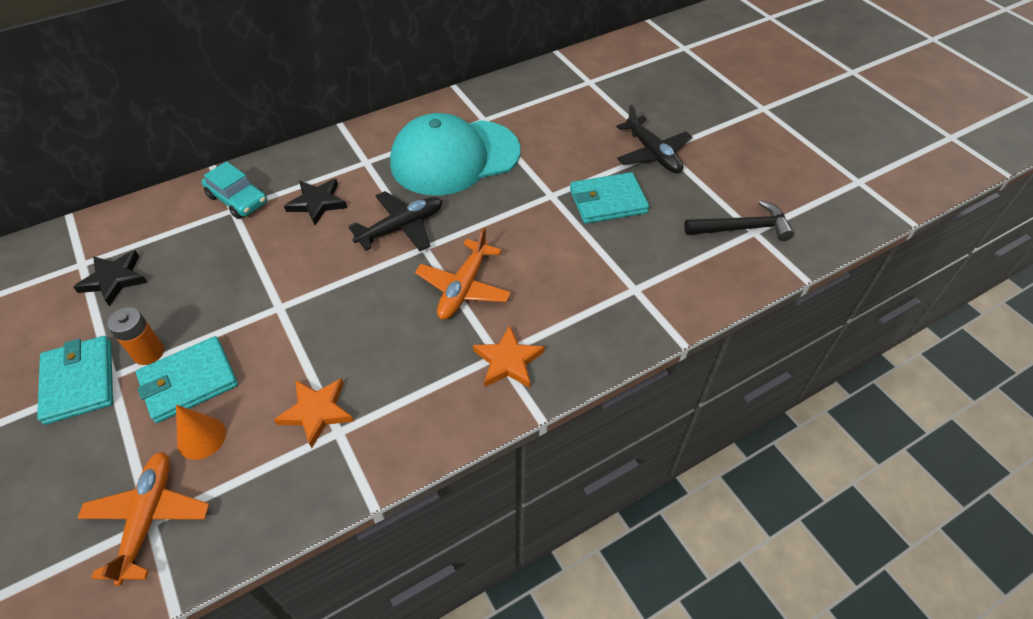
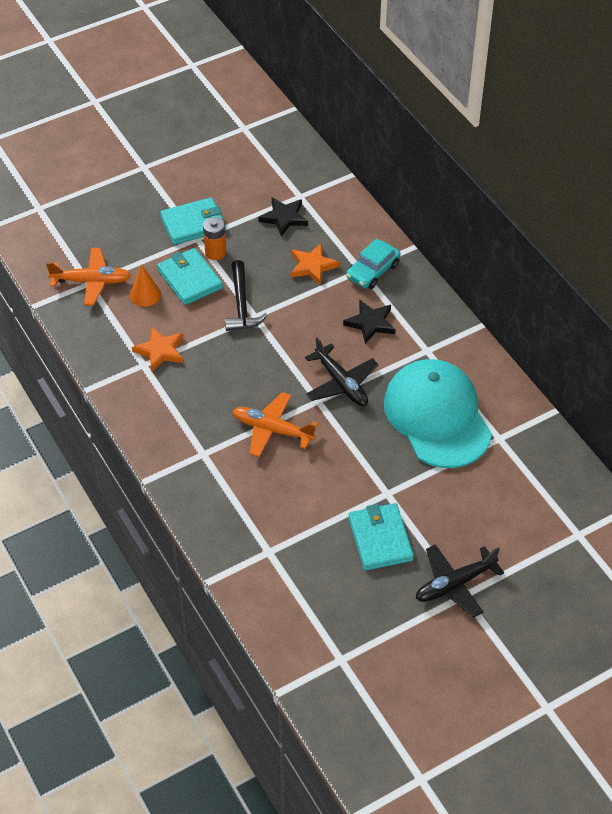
camera: 90 degrees right, 0 degrees up
orange star [473,325,545,388] -> orange star moved to [290,243,340,286]
black hammer [684,200,794,241] -> black hammer moved to [225,260,268,331]

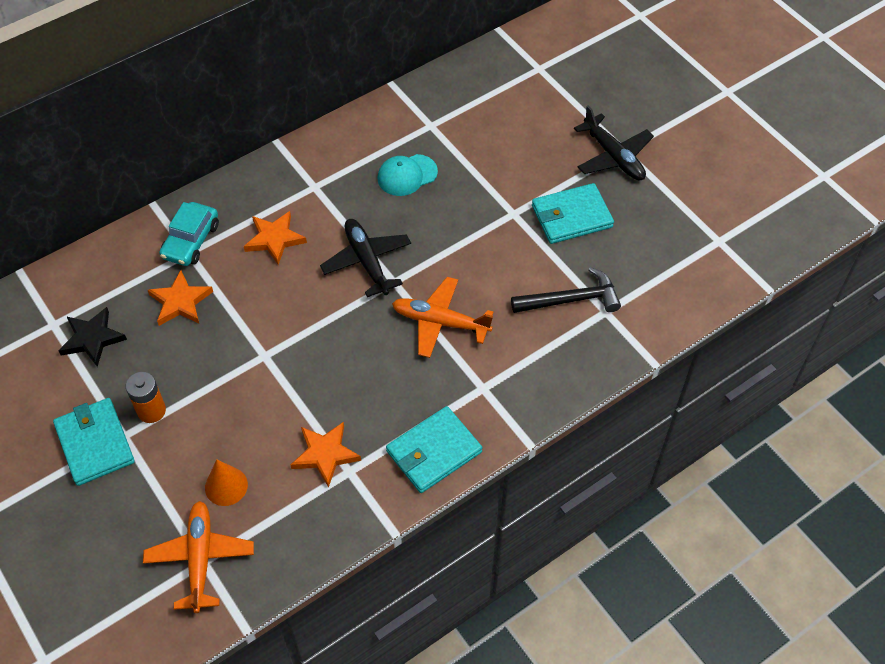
camera: 95 degrees left, 5 degrees up
turquoise wallet [157,248,223,305] -> turquoise wallet moved to [386,406,482,493]
black hammer [225,260,268,331] -> black hammer moved to [511,267,621,313]
orange plane [233,392,318,457] -> orange plane turned 90 degrees clockwise [392,277,493,358]
black plane [305,337,378,406] -> black plane turned 75 degrees counterclockwise [320,219,411,297]
black star [343,299,395,344] -> orange star [244,211,307,265]
turquoise car [346,238,400,289] -> turquoise car turned 75 degrees clockwise [159,202,219,266]
turquoise cap [384,359,492,468] -> turquoise cap [378,154,438,196], size x0.45

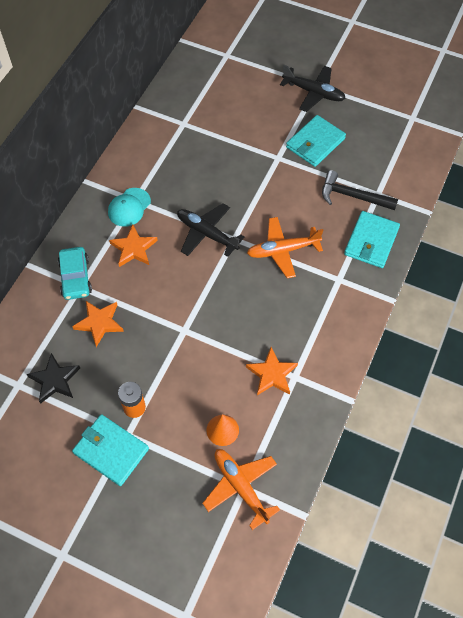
camera: 30 degrees left, 5 degrees up
turquoise cap [378,154,438,196] -> turquoise cap moved to [108,188,151,227]
turquoise wallet [386,406,482,493] -> turquoise wallet moved to [344,211,400,268]
black hammer [511,267,621,313] -> black hammer turned 120 degrees counterclockwise [322,170,398,210]

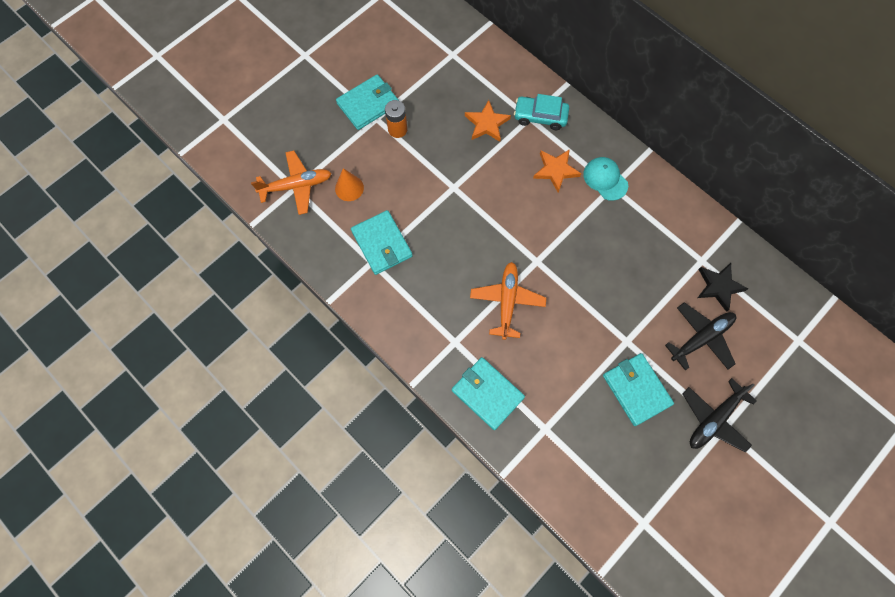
camera: 110 degrees right, 10 degrees up
black star [27,353,80,404] -> black star moved to [697,263,748,312]
black plane [177,203,245,257] -> black plane moved to [665,302,736,370]
orange star [246,347,298,395] -> turquoise wallet [351,210,413,275]
black hammer [322,170,398,210] -> none

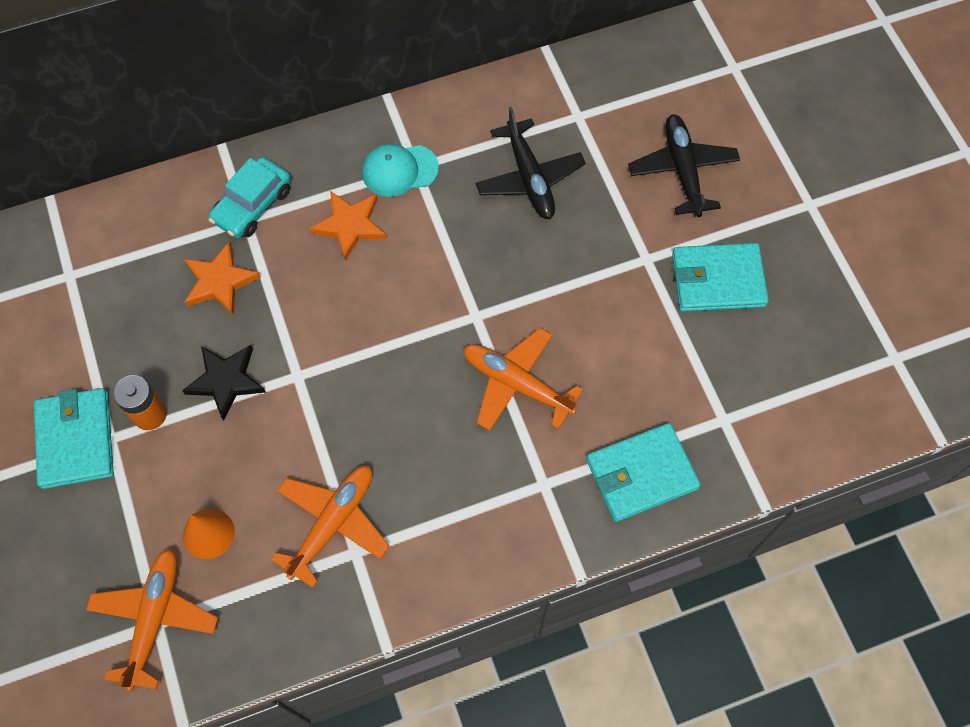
camera: 65 degrees left, 5 degrees down
turquoise wallet [351,210,413,275] -> orange plane [271,466,390,588]
black plane [682,378,757,452] -> black plane moved to [476,107,586,219]
black star [697,263,748,312] -> black star moved to [182,345,266,421]

